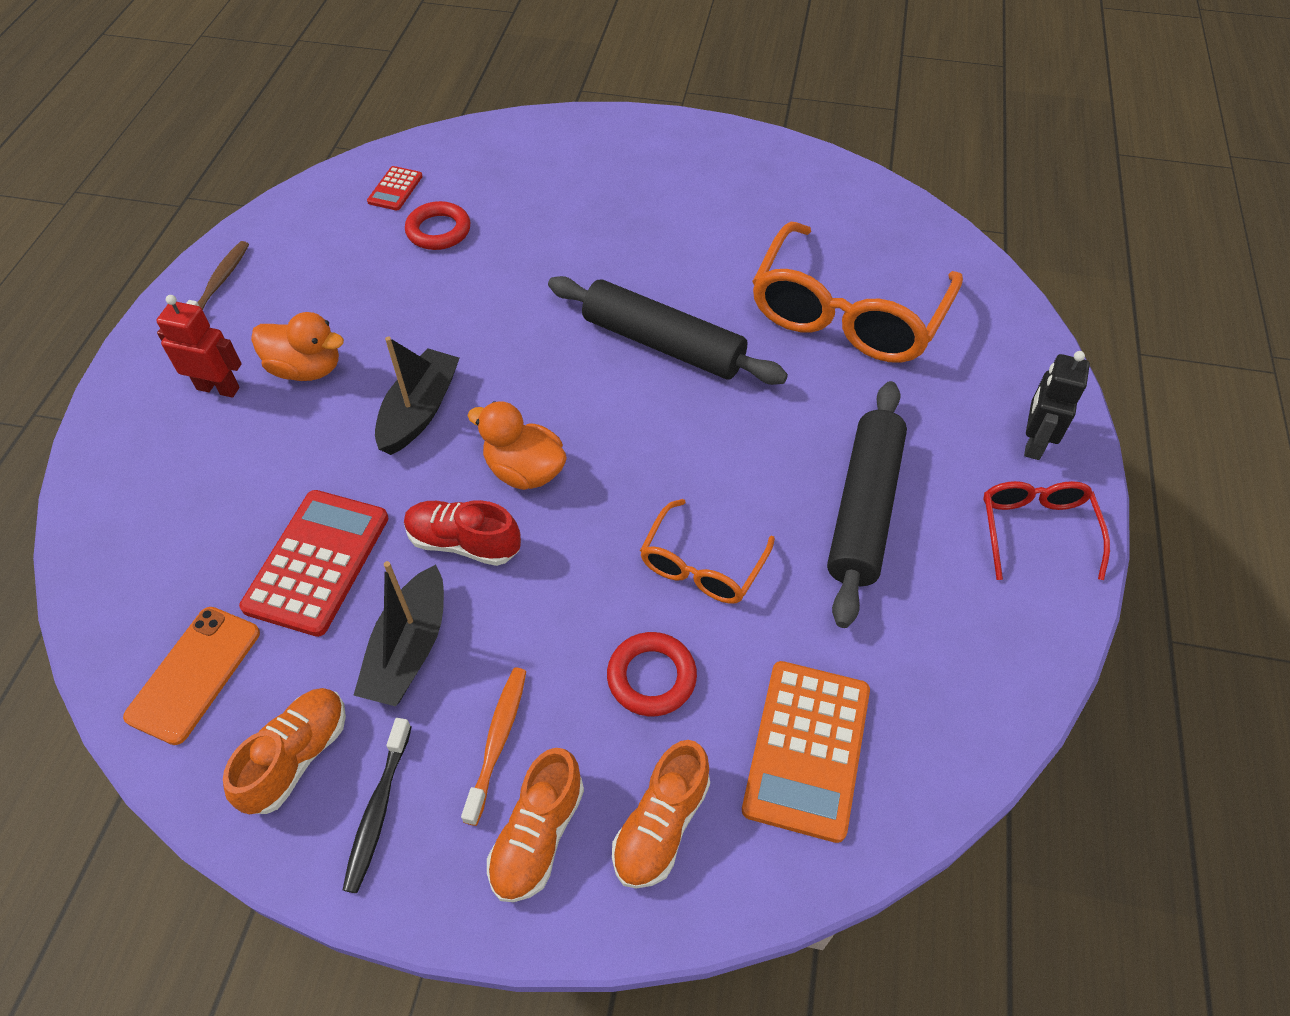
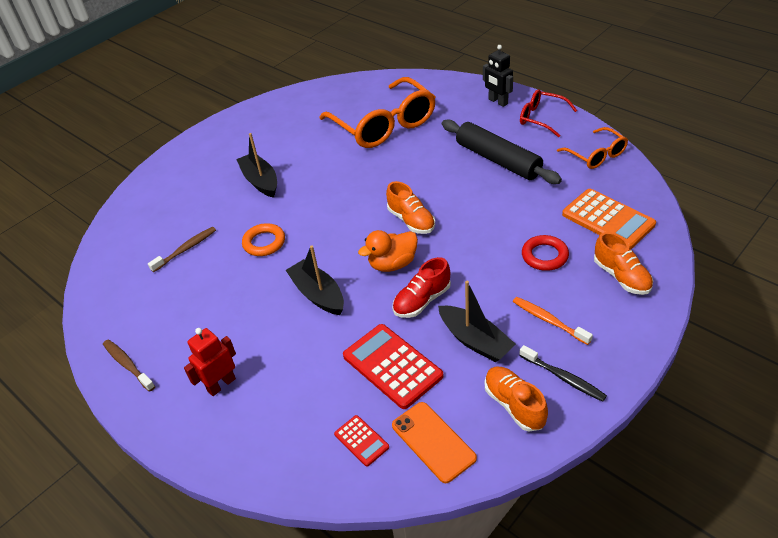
camera: 55 degrees left, 10 degrees down
orange duck [251,312,344,381] -> none
red calculator [367,166,423,210] -> red calculator moved to [334,415,389,466]
red ring [405,201,470,250] -> brown toothbrush [148,227,216,272]
orange shoe [487,748,584,902] -> orange shoe moved to [386,181,435,234]
black rolling pin [548,276,788,385] -> none
orange glasses [640,499,775,604] -> orange glasses moved to [557,127,628,169]
none -> black boat [236,133,277,198]
none -> orange ring [242,223,285,256]

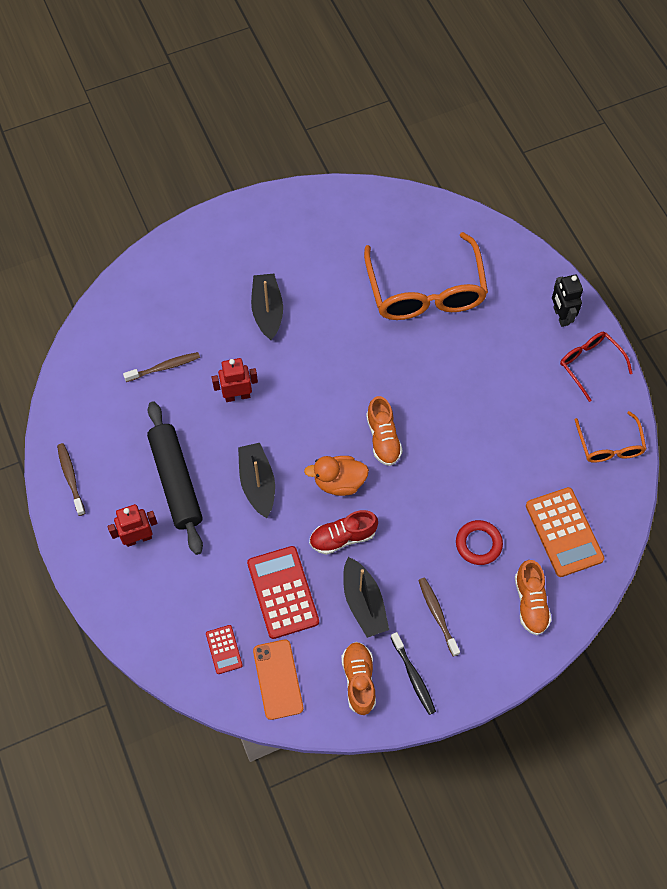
camera: 20 degrees right, 20 degrees up
orange ring [242,223,285,256] -> red robot [212,358,258,402]
black rolling pin [442,119,562,184] -> black rolling pin moved to [147,401,203,555]
orange toothbrush [513,297,593,345] -> brown toothbrush [418,577,460,657]

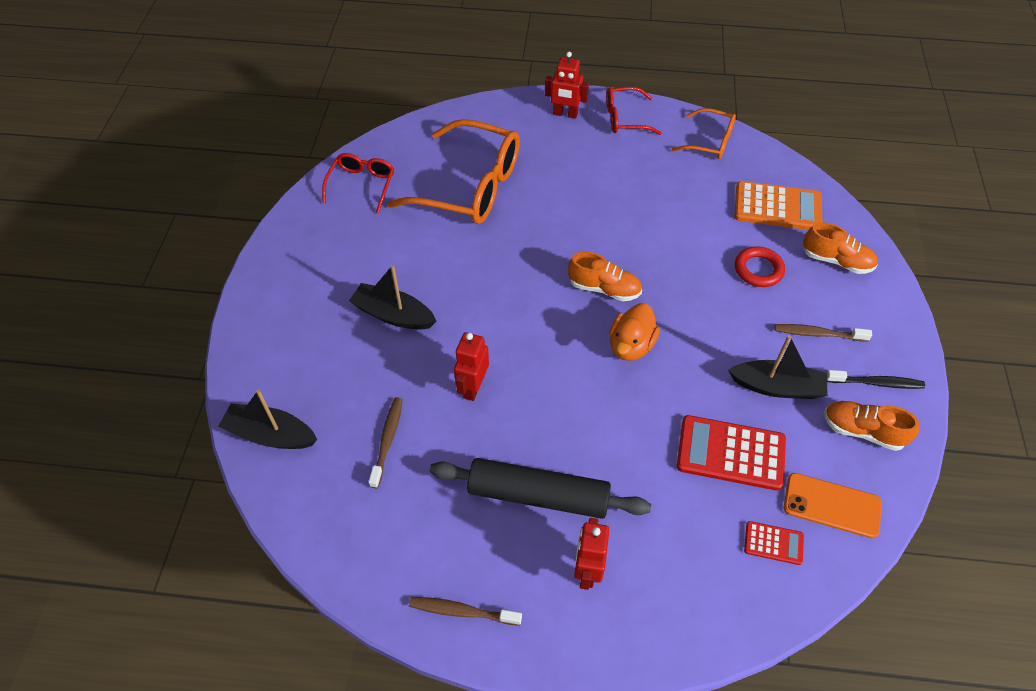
camera: 60 degrees left, 10 degrees down
black boat [238,443,275,518] -> black boat moved to [218,390,317,449]
red shoe [309,510,378,555] -> none
black robot [552,275,583,327] -> red robot [545,52,589,119]
none -> red glasses [322,153,394,213]

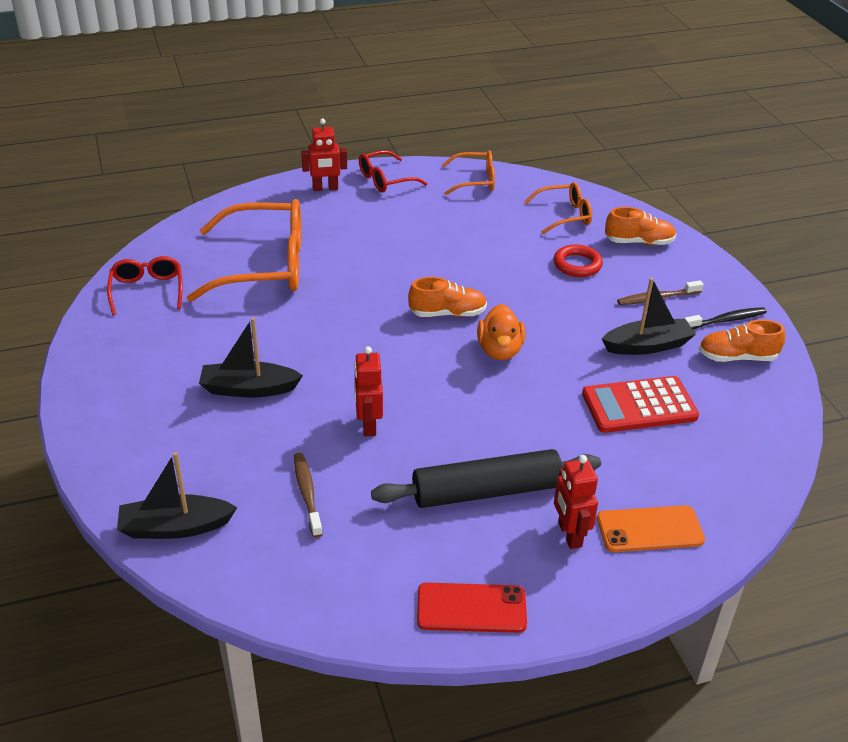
camera: 25 degrees left, 15 degrees down
brown toothbrush [409,597,522,626] -> red phone [417,583,527,633]
orange calculator [735,181,822,230] -> orange glasses [524,182,592,234]
red calculator [744,521,804,565] -> none
orange phone [784,473,882,538] -> orange phone moved to [597,505,705,552]

